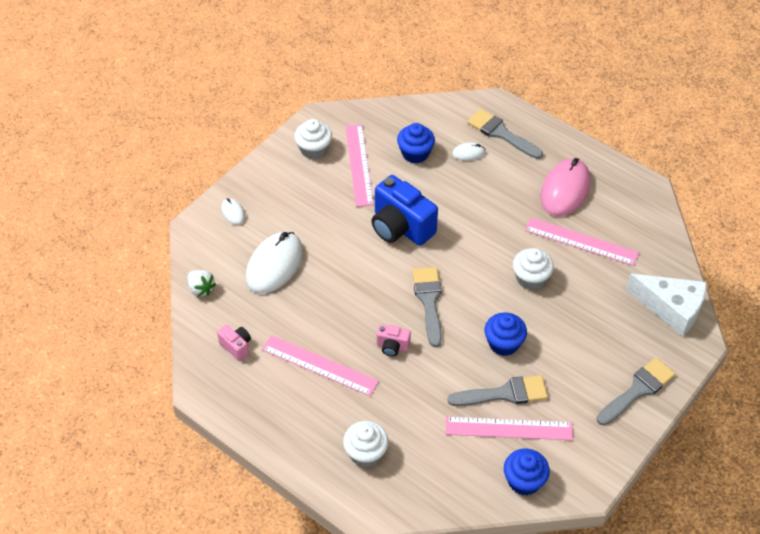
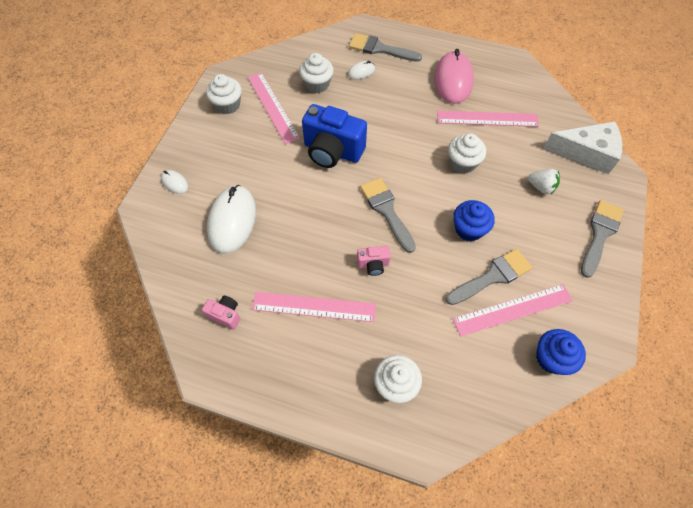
camera: 20 degrees left, 10 degrees up
white strawberry [187,270,216,297] -> white strawberry moved to [528,169,560,194]
blue cupcake [397,123,435,164] -> white cupcake [299,53,334,93]

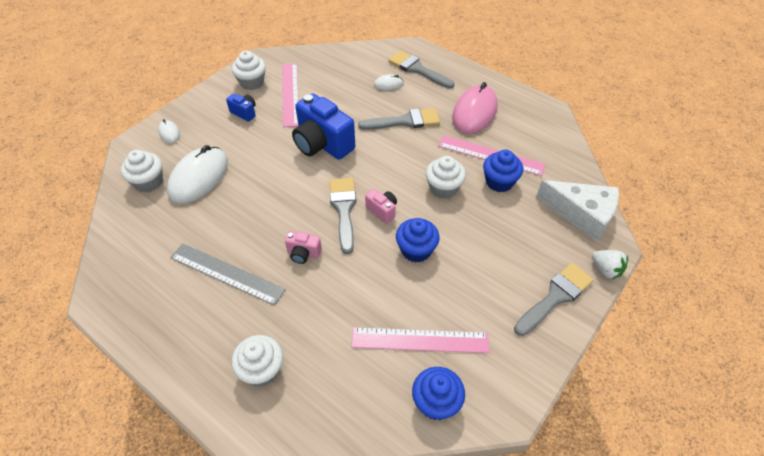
camera: 20 degrees right, 10 degrees down
pink camera [202,296,241,330] -> pink camera moved to [365,189,397,224]
pink ruler [252,292,376,322] -> grey ruler [170,243,286,306]
white cupcake [299,53,334,93] -> white cupcake moved to [121,150,163,192]
grey brush [446,249,533,305] -> grey brush moved to [358,108,440,130]
white strawberry [528,169,560,194] -> white strawberry moved to [592,250,628,280]
none -> blue camera [226,94,256,122]
none -> blue cupcake [483,150,523,192]

